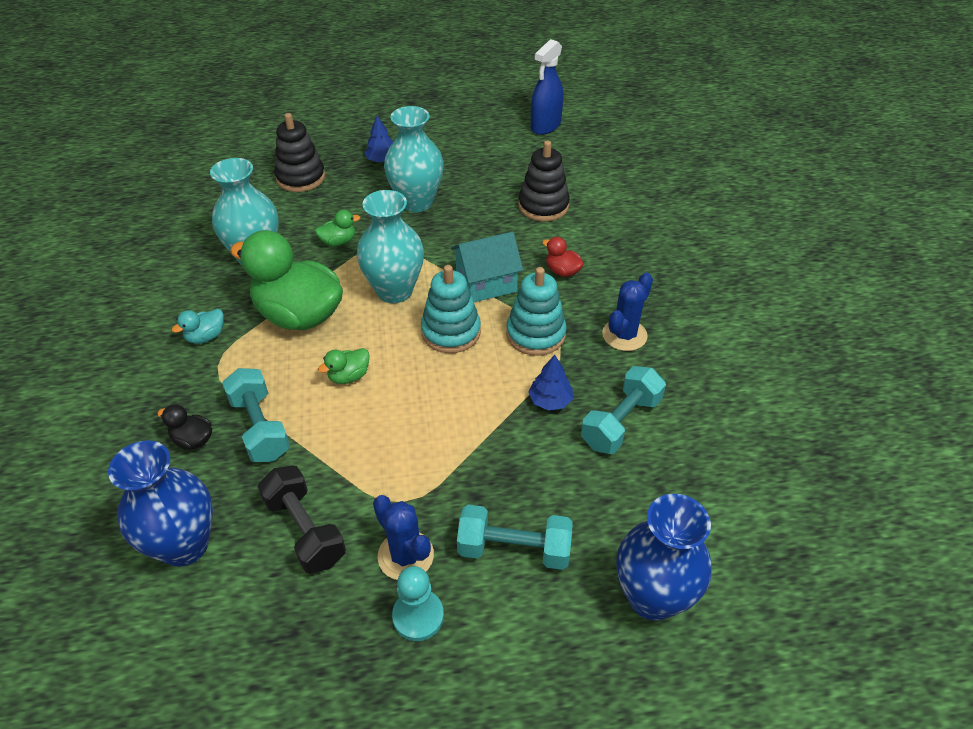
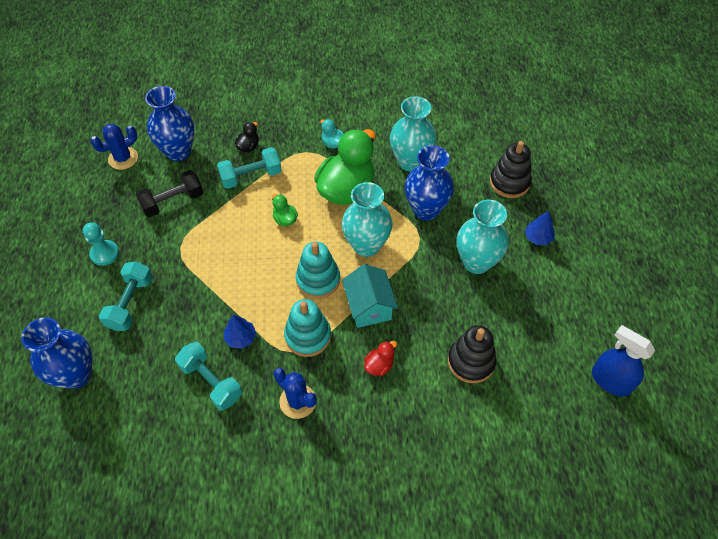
camera: 95 degrees right, 10 degrees up
green duck [315,210,360,246] -> blue vase [405,145,454,220]
blue cactus [373,495,434,580] -> blue cactus moved to [90,123,138,170]

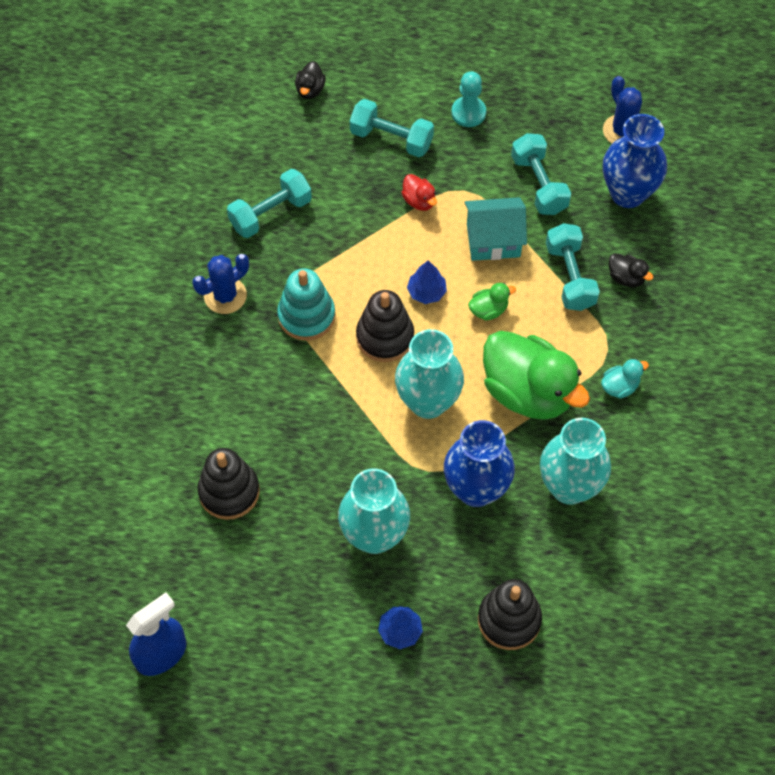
camera: 100 degrees right, 5 degrees up
blue vase [21,317,92,389] -> black duck [295,61,326,99]
black dumbbell [136,170,203,217] -> turquoise dumbbell [511,133,571,215]
blue tree [224,315,256,349] -> blue tree moved to [407,260,447,304]
turquoise stacking toy [296,242,340,299] -> black stacking toy [356,290,414,362]
turquoise house [342,264,398,328] -> turquoise house moved to [464,197,527,261]
red duck [364,341,397,376] -> red duck moved to [401,174,437,211]

